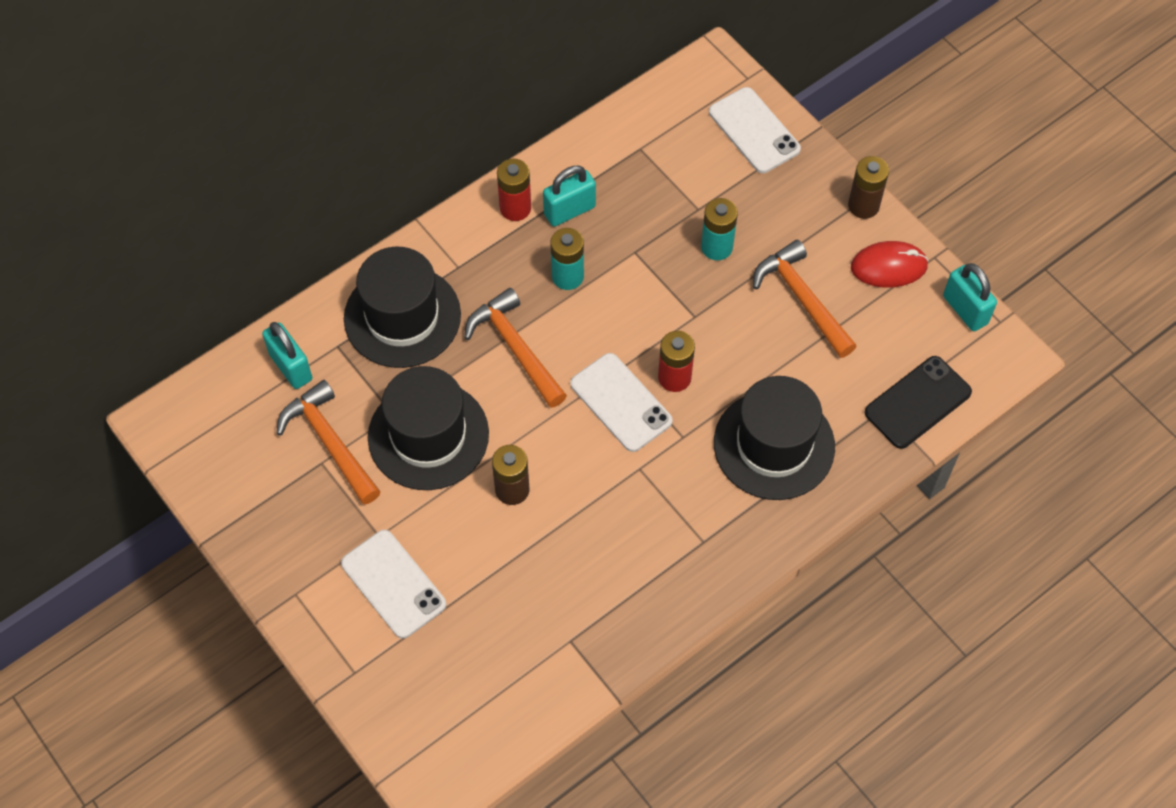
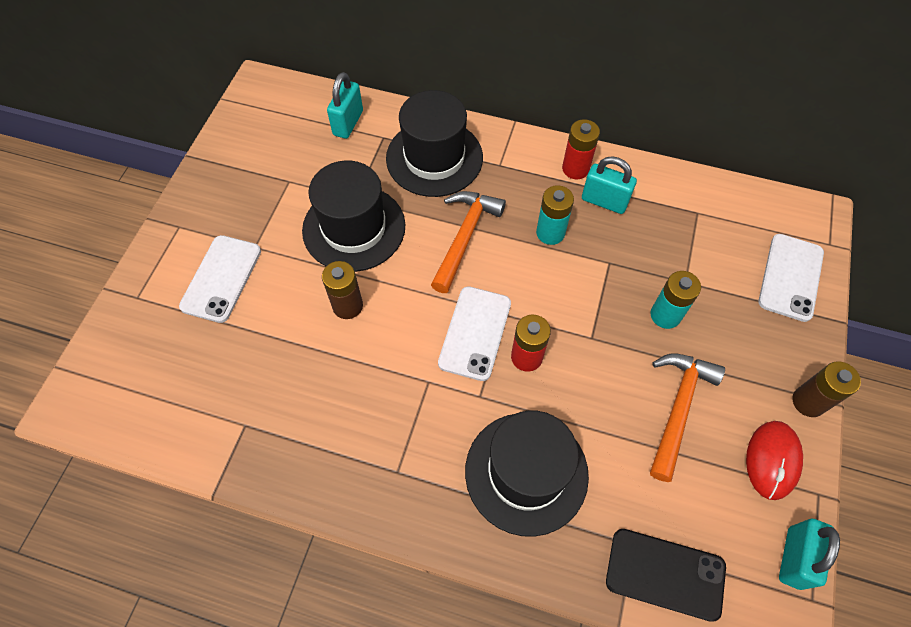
camera: 55 degrees right, 0 degrees up
orange hammer [276,380,381,505] -> none
red mouse [851,241,929,288] -> red mouse turned 60 degrees clockwise [746,421,803,500]

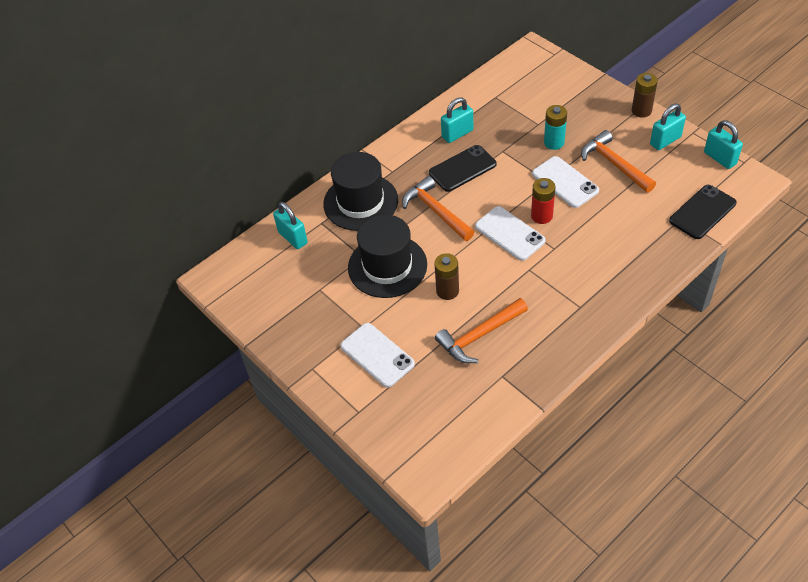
camera: 55 degrees left, 10 degrees down
black hat [465,410,589,537] -> none
turquoise battery [536,185,574,245] -> black phone [429,145,497,192]
red battery [562,119,600,179] -> none
red mouse [746,421,803,500] -> turquoise padlock [650,104,686,150]
white phone [759,234,824,322] -> white phone moved to [532,156,599,208]
none -> orange hammer [435,298,528,363]

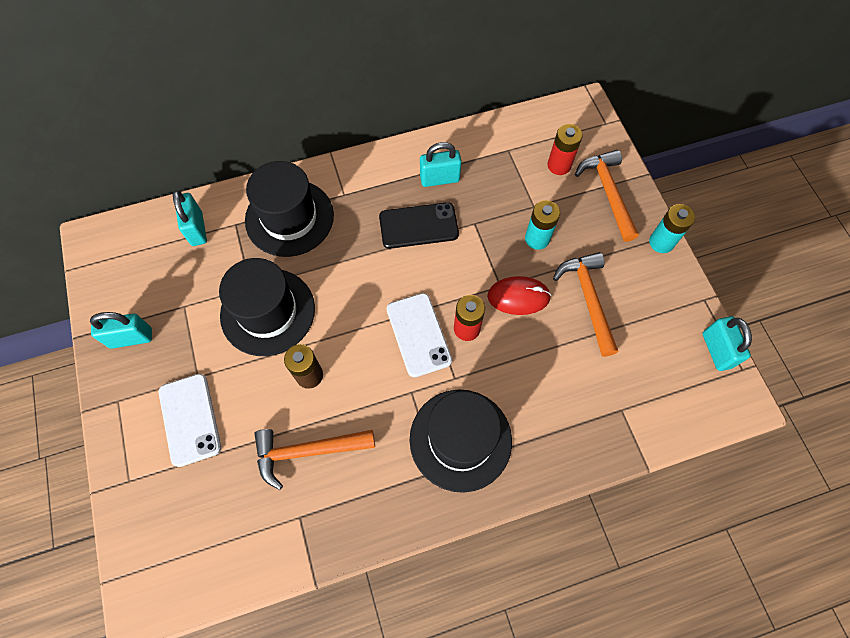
camera: 20 degrees right, 15 degrees up
orange hammer [402,176,474,241] -> orange hammer moved to [575,150,639,242]
white phone [532,156,599,208] -> red mouse [487,276,551,315]
brown battery [632,73,658,118] -> turquoise battery [649,204,695,253]
turquoise padlock [650,104,686,150] -> turquoise padlock moved to [90,312,152,349]
black phone [669,185,737,239] -> none
none -> black hat [410,390,512,493]
none -> red battery [548,124,583,175]

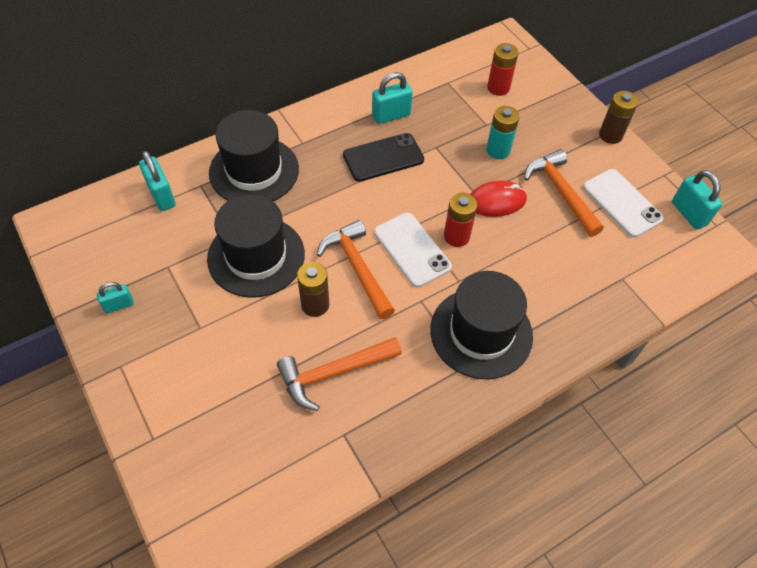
camera: 15 degrees left, 10 degrees down
turquoise padlock [90,312,152,349] -> turquoise padlock [97,282,134,314], size x0.63
white phone [159,374,221,467] -> white phone moved to [583,169,664,237]
orange hammer [575,150,639,242] -> orange hammer moved to [317,220,395,319]
turquoise battery [649,204,695,253] -> brown battery [599,91,639,144]

